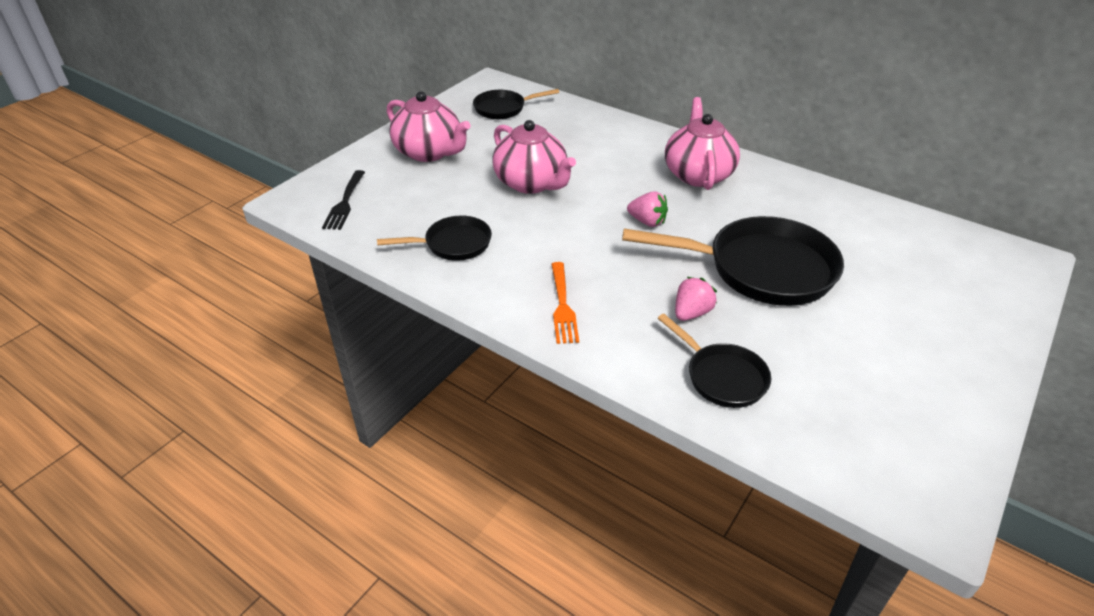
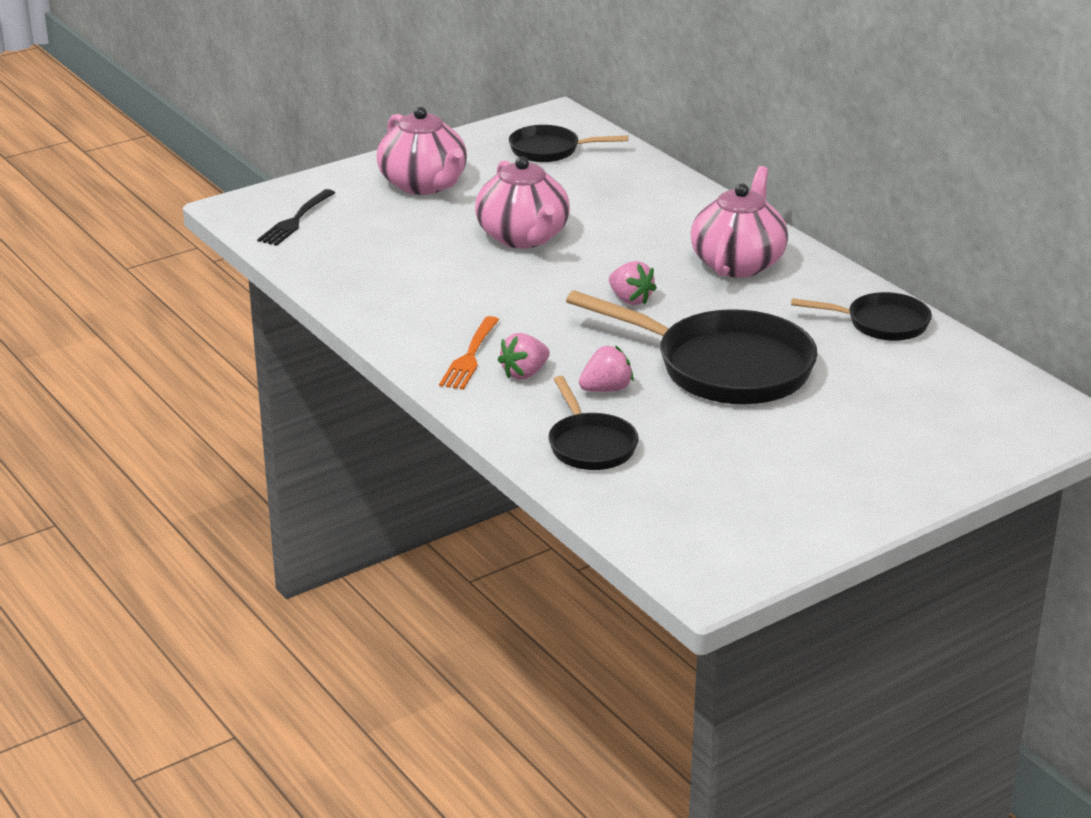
camera: 20 degrees right, 10 degrees down
black pan [377,216,492,261] -> black pan moved to [791,292,932,341]
none -> pink strawberry [498,333,550,380]

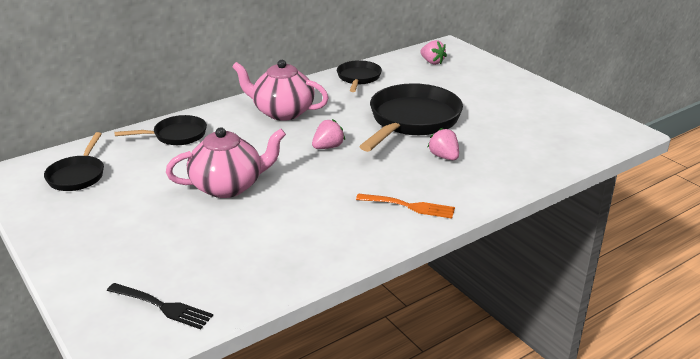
camera: 90 degrees left, 0 degrees up
pink teapot [376,107,467,195] -> none
pink strawberry [498,333,550,380] -> pink strawberry moved to [420,40,447,65]
black pan [548,376,639,470] -> black pan moved to [114,115,207,145]

